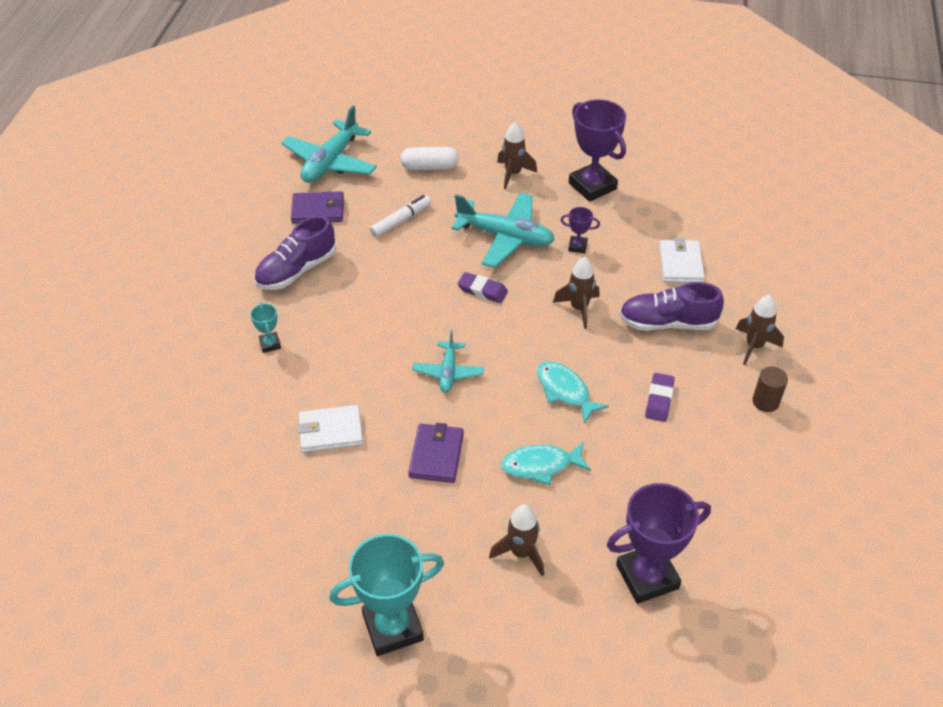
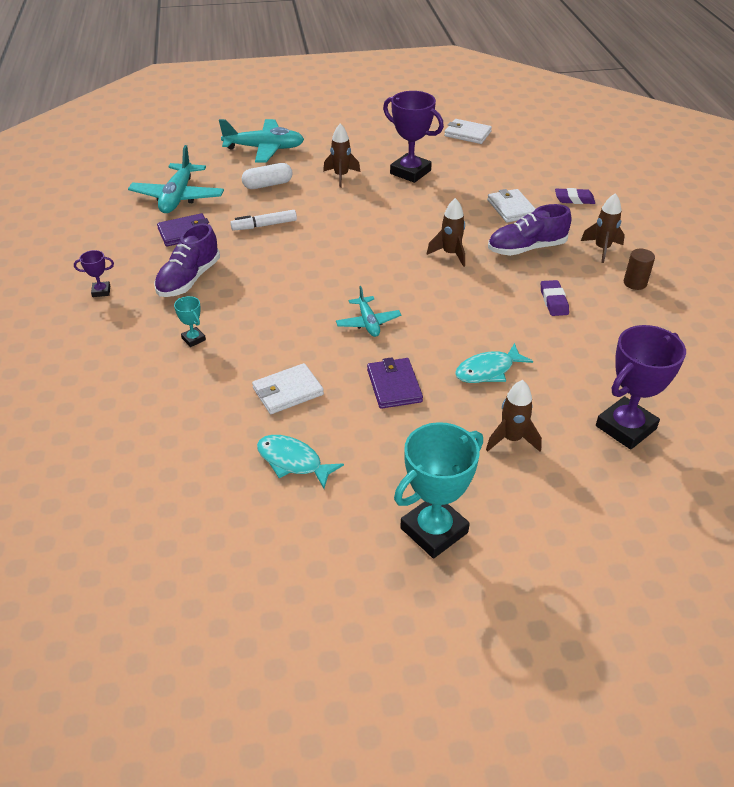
camera: 20 degrees left, 5 degrees down
white marker [370,195,431,238] -> white marker turned 135 degrees counterclockwise [230,210,297,231]
turquoise plane [452,193,555,268] -> turquoise plane moved to [219,119,304,163]
purple eraser [457,272,508,303] -> purple eraser moved to [555,188,595,204]
turquoise fish [537,361,609,424] -> turquoise fish moved to [257,435,344,489]
purple trophy [561,207,600,253] -> purple trophy moved to [74,250,114,297]
none -> white wallet [444,119,492,144]

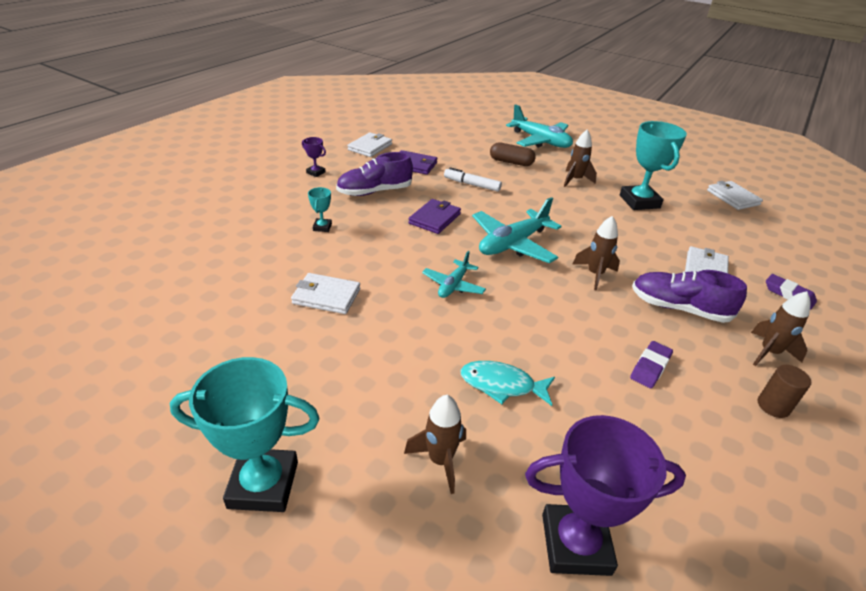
camera: 40 degrees right, 5 degrees down
turquoise plane [128,145,224,213] -> turquoise plane moved to [472,197,561,263]
white capsule [242,163,293,189] -> brown capsule [490,142,536,166]
turquoise fish [257,435,344,489] -> none
purple wallet [367,357,423,409] -> purple wallet moved to [409,199,461,234]
purple trophy [383,91,444,183] -> turquoise trophy [620,121,687,210]
none -> white wallet [347,132,392,157]

